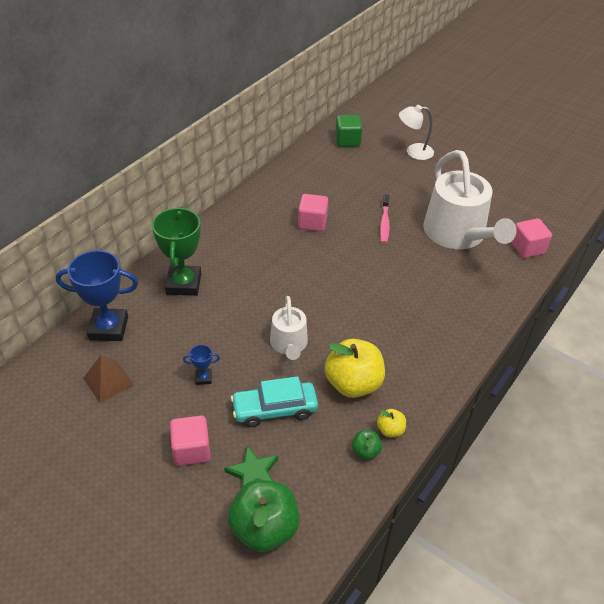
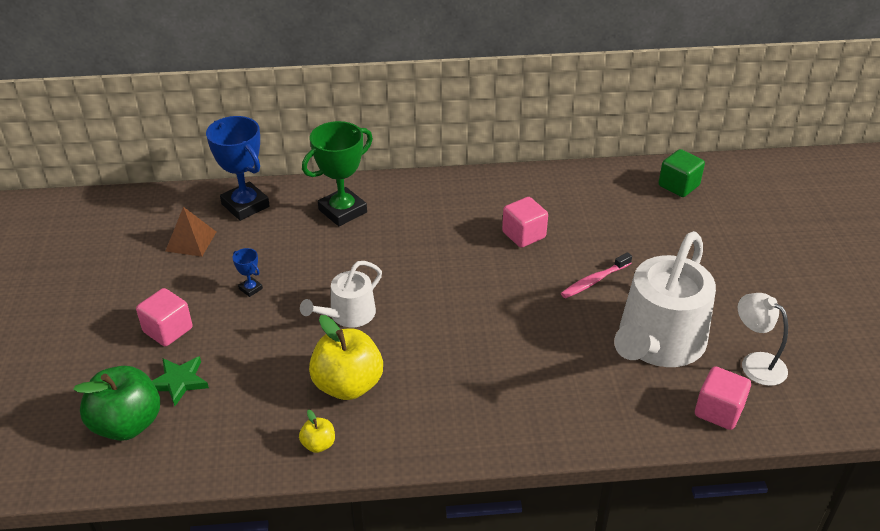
camera: 50 degrees right, 5 degrees down
turquoise car [231,376,318,427] -> none
green apple [352,430,382,460] -> none
white lamp [399,105,434,160] -> white lamp moved to [738,293,788,386]

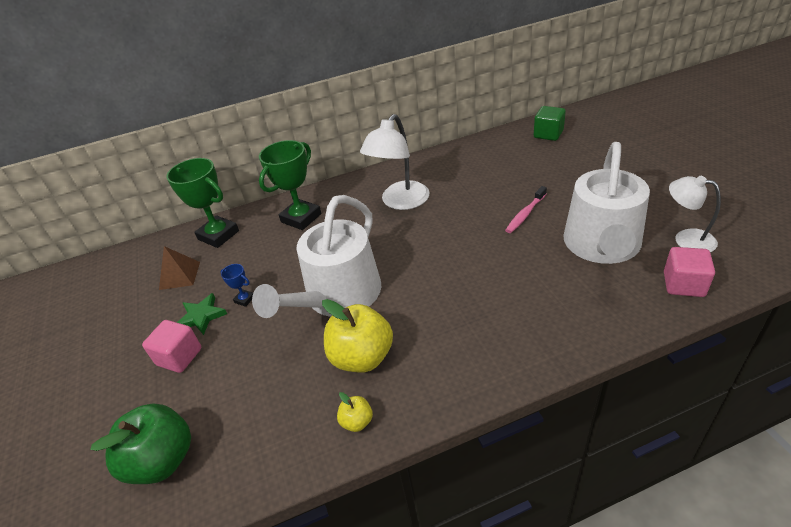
camera: 10 degrees left, 0 degrees up
green star [152,356,209,406] -> green star moved to [177,293,227,335]
blue trophy [206,116,270,221] -> green trophy [166,158,239,248]
white watering can [300,261,382,327] -> white watering can [252,195,381,318], size x1.90
pink cube [502,197,548,248] -> none
none -> white lamp [360,114,429,210]

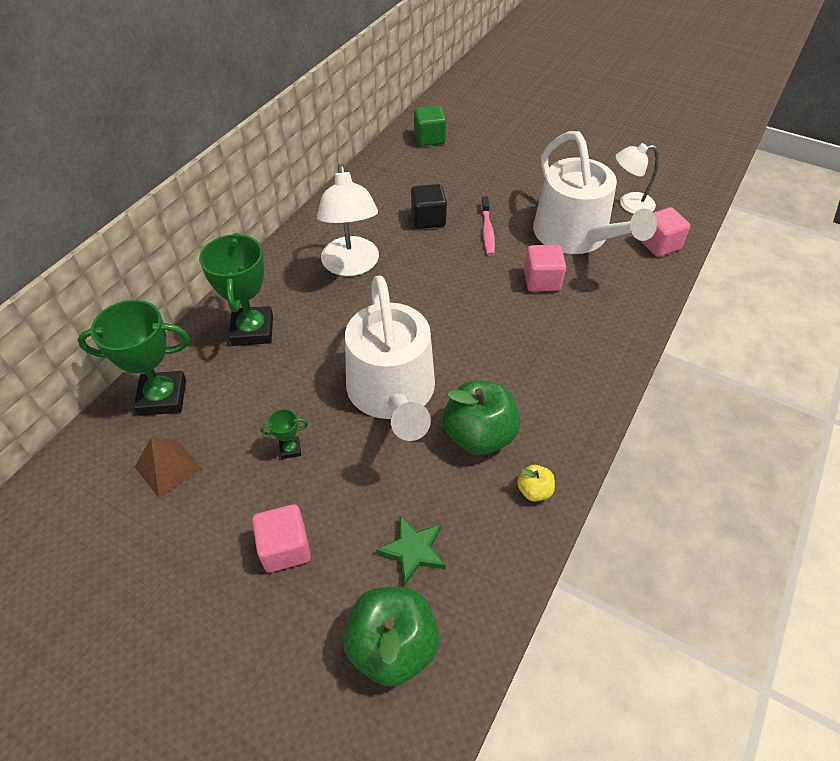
camera: 45 degrees left, 10 degrees up
green star [177,293,227,335] -> green star moved to [376,516,446,586]
blue trophy [220,264,253,307] -> green trophy [260,409,308,459]
yellow apple [322,299,393,373] -> green apple [443,380,520,455]
none -> black cube [411,184,447,229]
none -> pink cube [524,245,566,292]

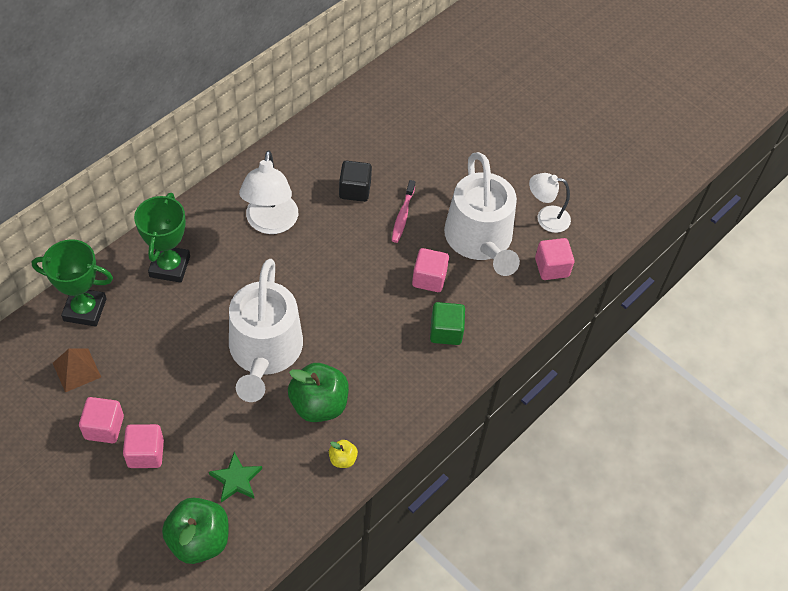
camera: 10 degrees right, 5 degrees up
green trophy [260,409,308,459] -> none
green cube [414,106,446,146] -> green cube moved to [430,302,465,345]
none -> pink cube [79,397,124,443]

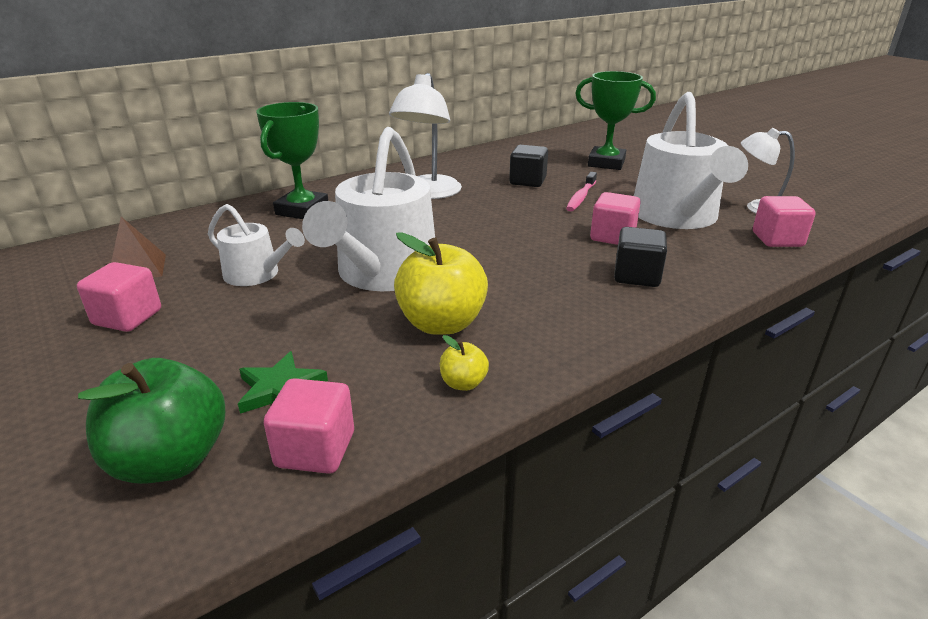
camera: 15 degrees right, 25 degrees down
green trophy [32,239,113,327] -> green trophy moved to [575,71,656,170]
pink cube [123,424,164,468] -> pink cube moved to [264,378,354,474]
green apple [288,363,349,422] -> yellow apple [394,232,488,335]
green cube [430,302,465,345] -> black cube [614,227,667,287]
none -> white watering can [208,204,305,286]

